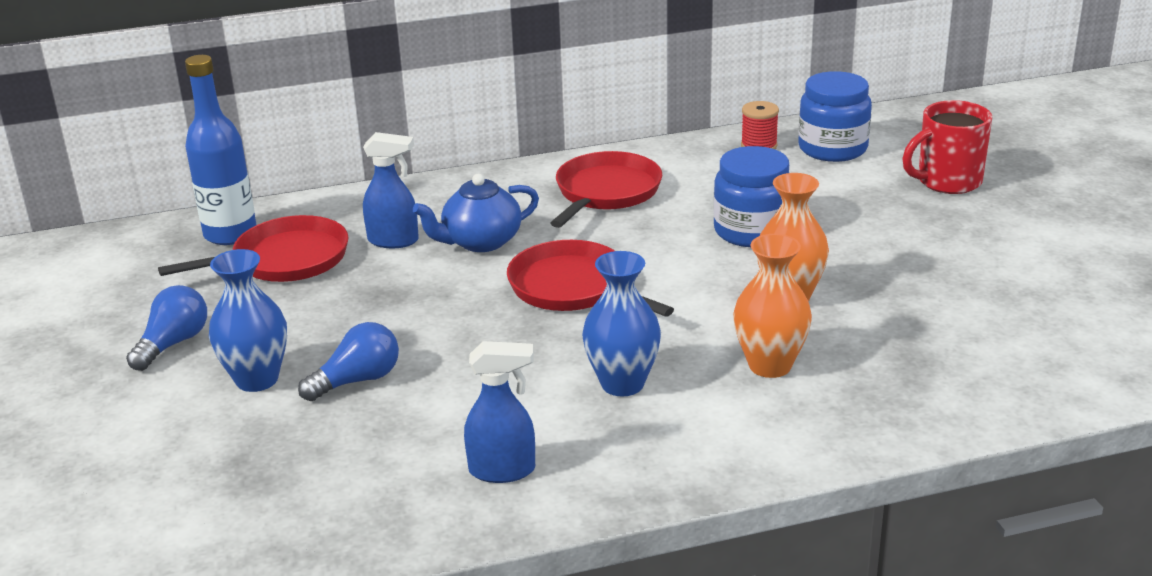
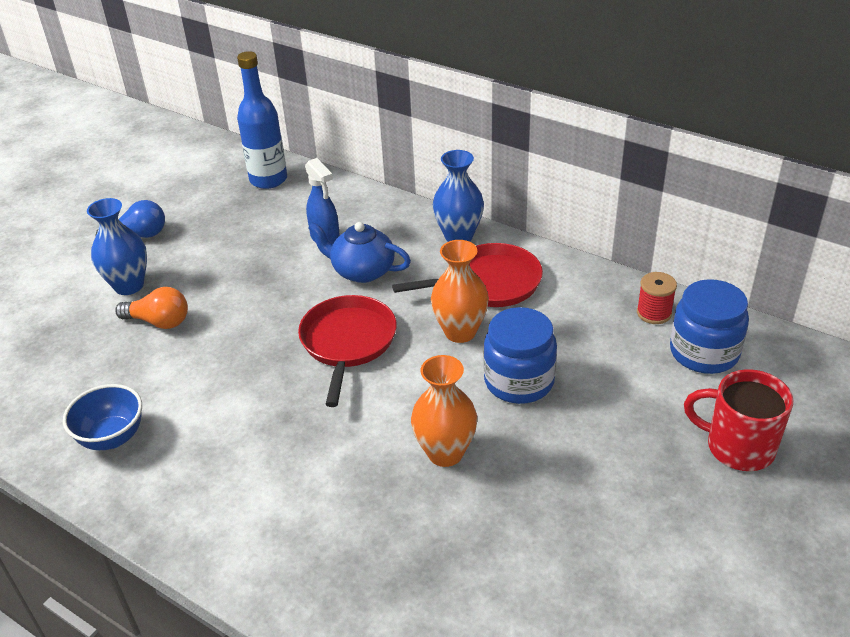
camera: 50 degrees right, 10 degrees up
red pan [158,215,349,282] -> none
blue light bulb [298,322,399,401] -> orange light bulb [115,287,188,329]
blue spray bottle [464,341,535,483] -> blue bowl [63,384,142,450]
blue vase [582,251,661,397] -> blue vase moved to [433,150,484,242]
orange vase [733,234,812,378] -> orange vase moved to [431,240,489,343]

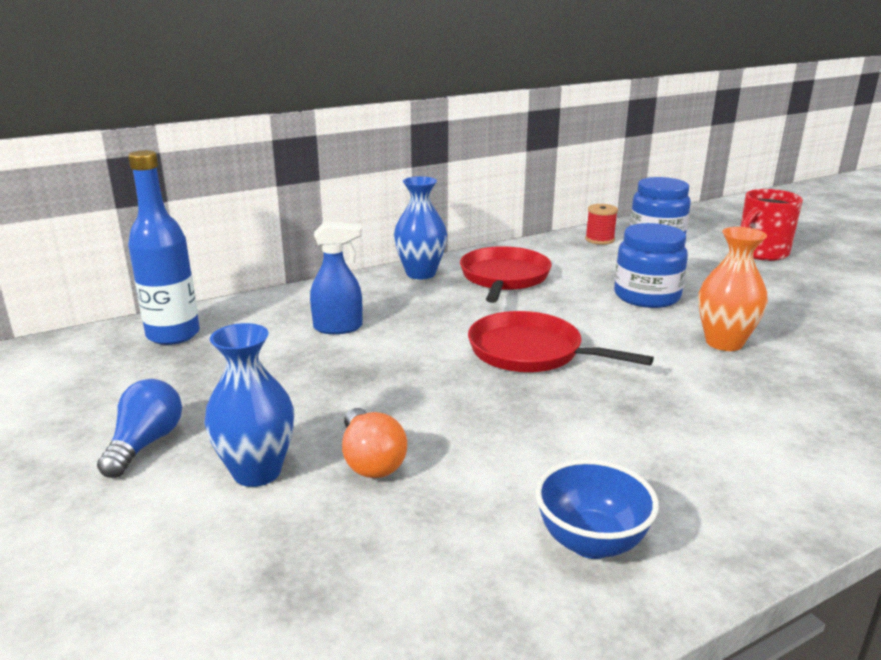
camera: 65 degrees left, 15 degrees down
orange light bulb [115,287,188,329] -> orange light bulb turned 120 degrees clockwise [342,408,407,478]
blue teapot [308,222,411,283] -> none
orange vase [431,240,489,343] -> none

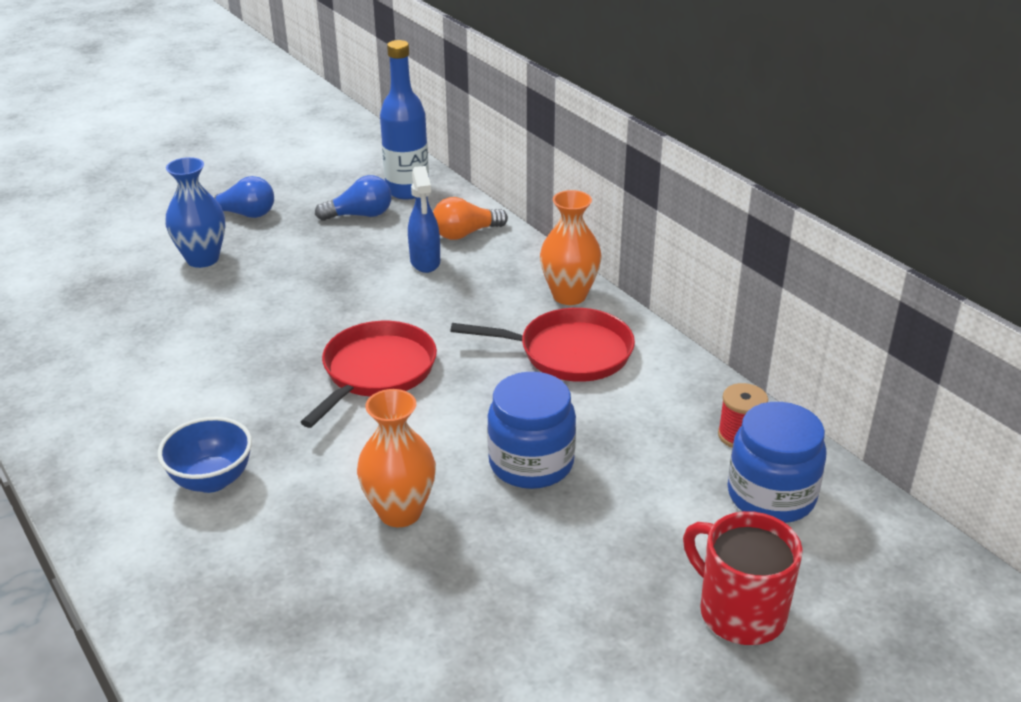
camera: 85 degrees right, 10 degrees up
orange light bulb [342,408,407,478] -> orange light bulb moved to [433,197,508,240]
blue vase [394,176,447,279] -> orange vase [540,190,602,305]
blue bowl [535,459,659,559] -> blue bowl moved to [158,417,252,493]
none -> blue light bulb [315,175,392,221]

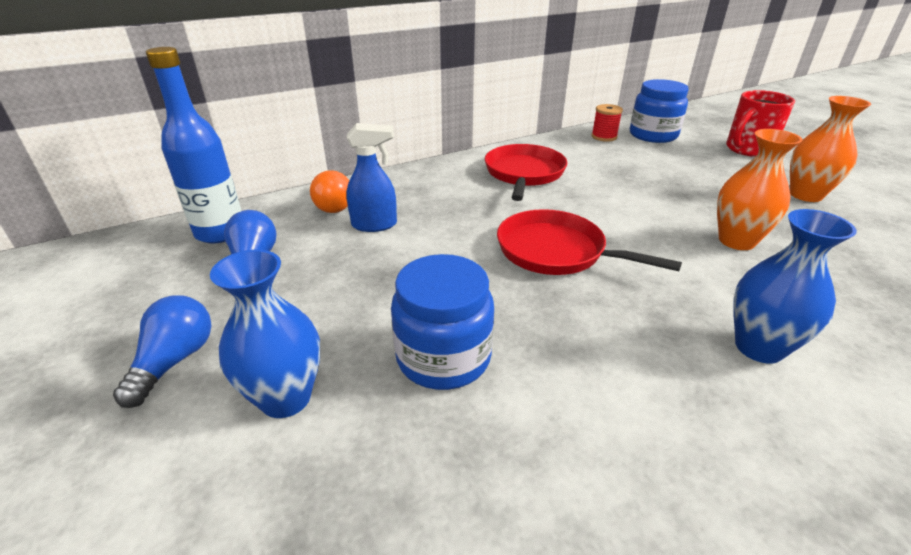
camera: 85 degrees left, 0 degrees up
blue bowl [158,417,252,493] -> blue vase [734,209,857,364]
blue jar [487,372,576,489] -> blue jar moved to [391,254,494,390]
orange vase [540,190,602,305] -> orange vase moved to [790,96,871,202]

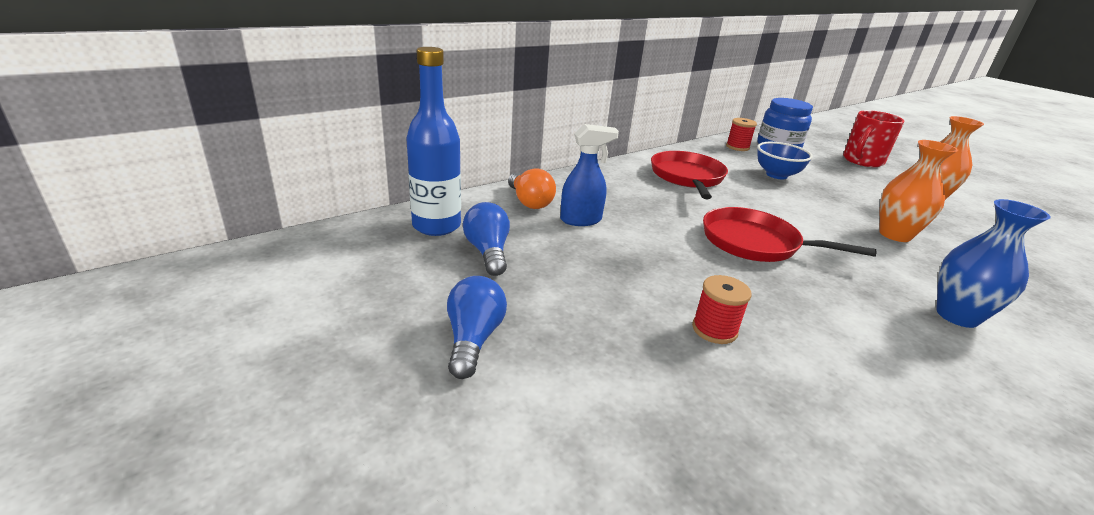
camera: 10 degrees left, 5 degrees down
blue vase [210,250,320,418] -> none
blue jar [391,254,494,390] -> red spool [692,275,752,344]
none -> blue bowl [757,142,813,179]

